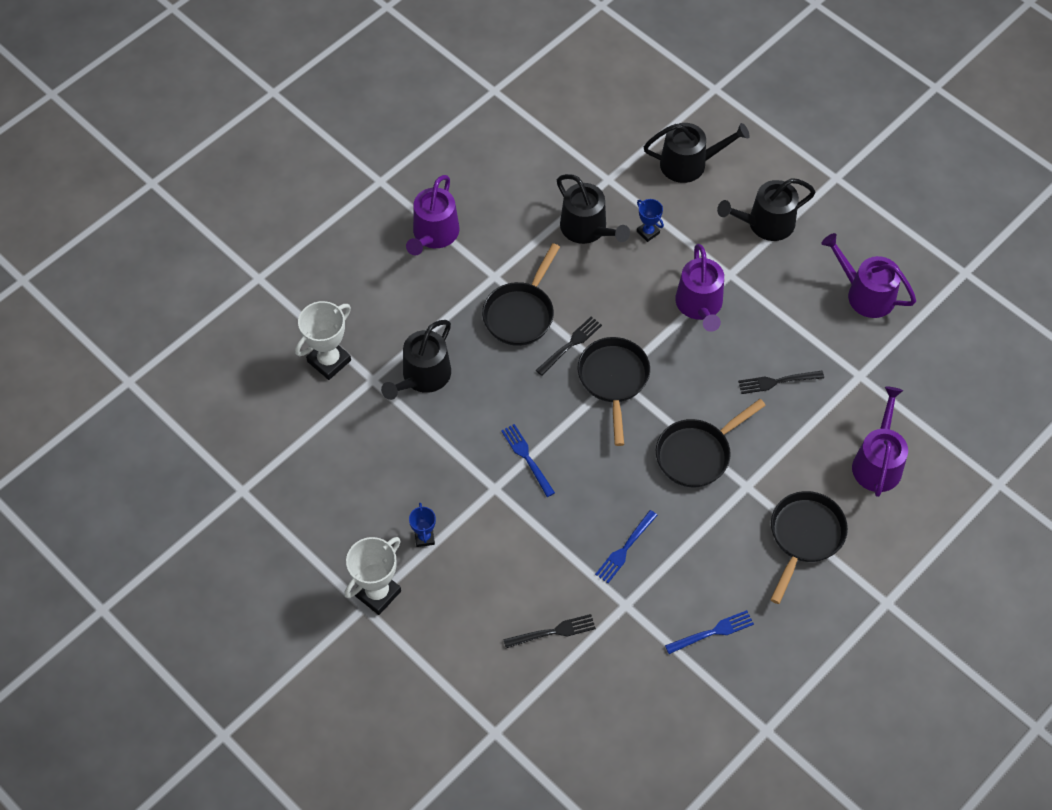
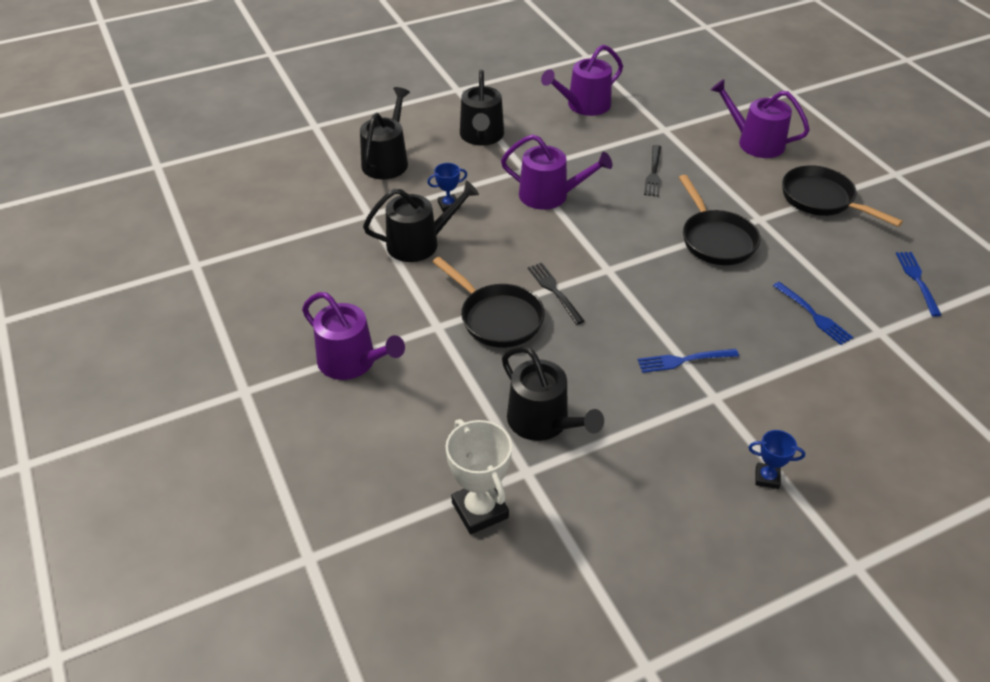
camera: 70 degrees left, 15 degrees down
white trophy [344,537,401,615] -> none
black fork [503,614,596,648] -> none
black pan [577,337,650,446] -> none

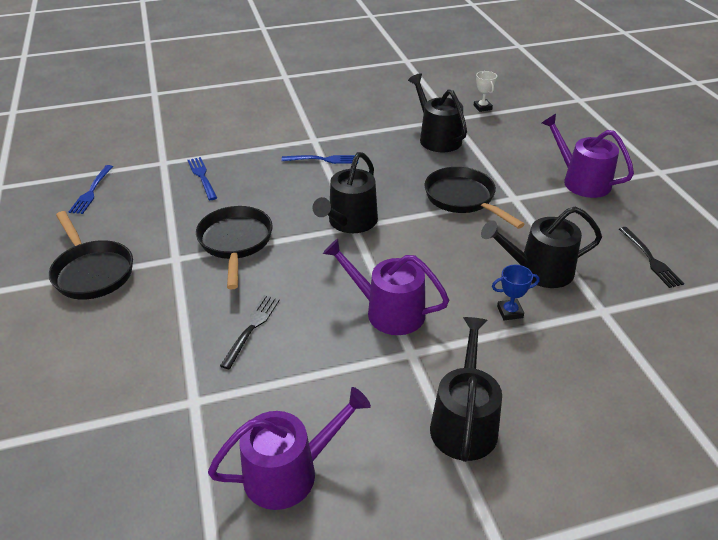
camera: 170 degrees left, 5 degrees down
black watering can [360,87,410,179] -> black watering can moved to [313,152,378,233]
white trophy [446,419,512,534] -> white trophy [474,71,497,112], size x0.55
black fork [528,263,585,325] -> black fork moved to [619,227,684,288]
purple watering can [711,79,810,158] -> none
blue trophy [748,430,805,489] -> none

